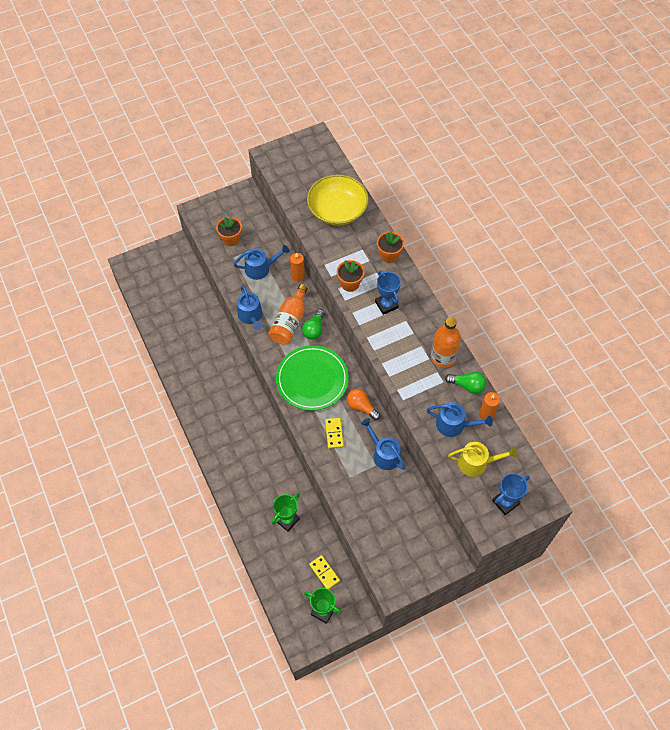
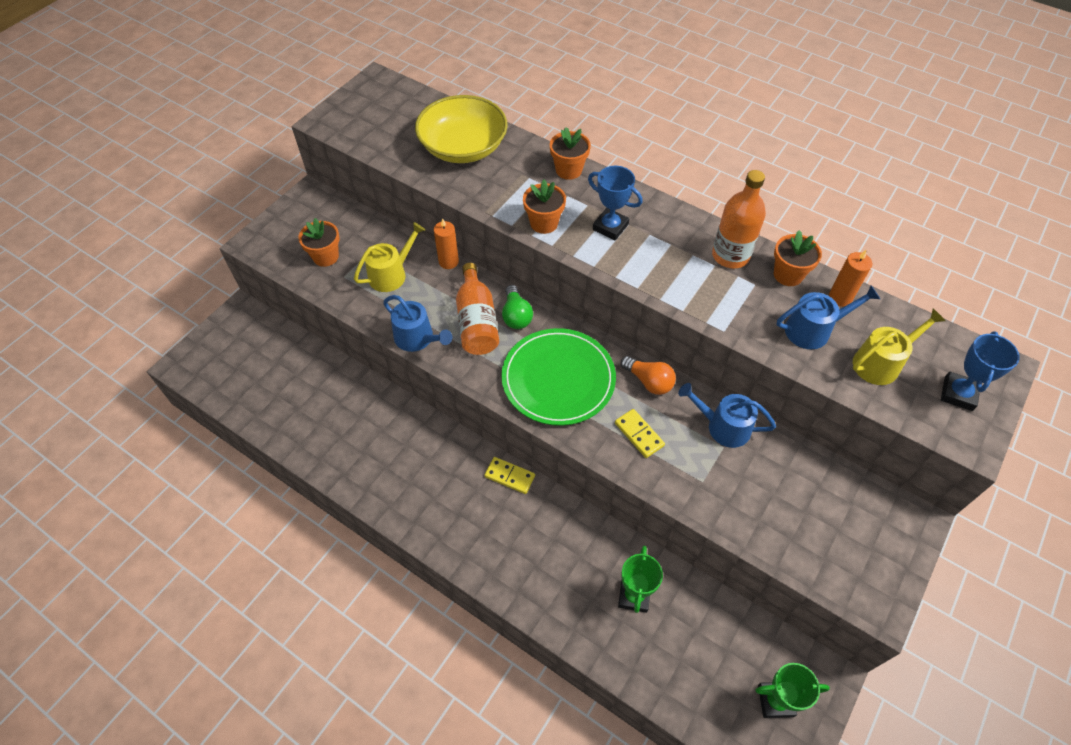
camera: 30 degrees left, 5 degrees down
blue watering can [234,245,289,280] -> yellow watering can [354,222,425,292]
yellow domino [309,555,340,589] -> yellow domino moved to [484,457,535,494]
orange light bulb [347,389,381,421] -> orange light bulb turned 150 degrees counterclockwise [621,356,676,395]
green light bulb [445,372,486,394] -> orange flower pot [774,230,822,286]

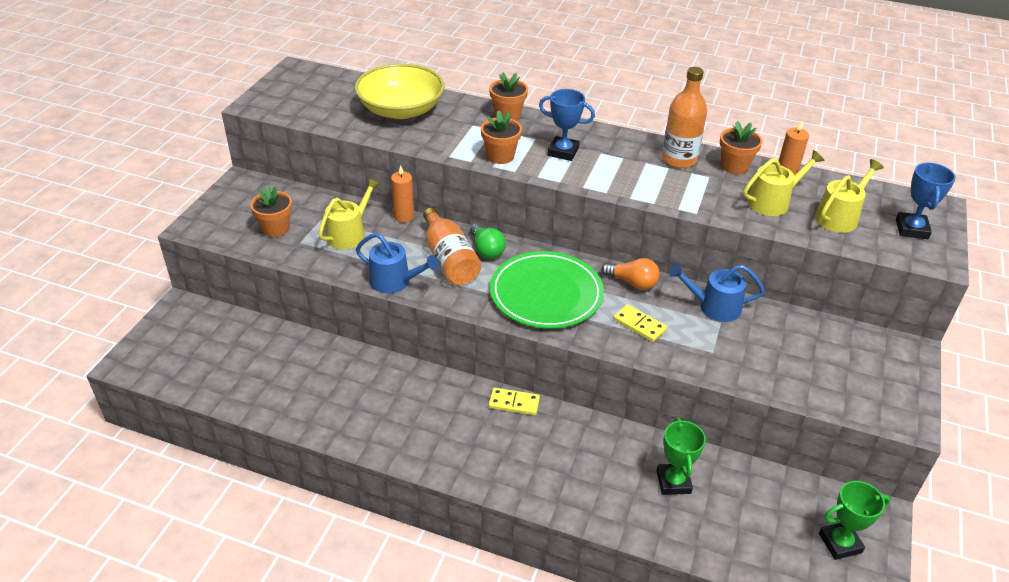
camera: 15 degrees left, 15 degrees down
blue watering can [777,285,880,349] -> yellow watering can [743,150,825,216]

